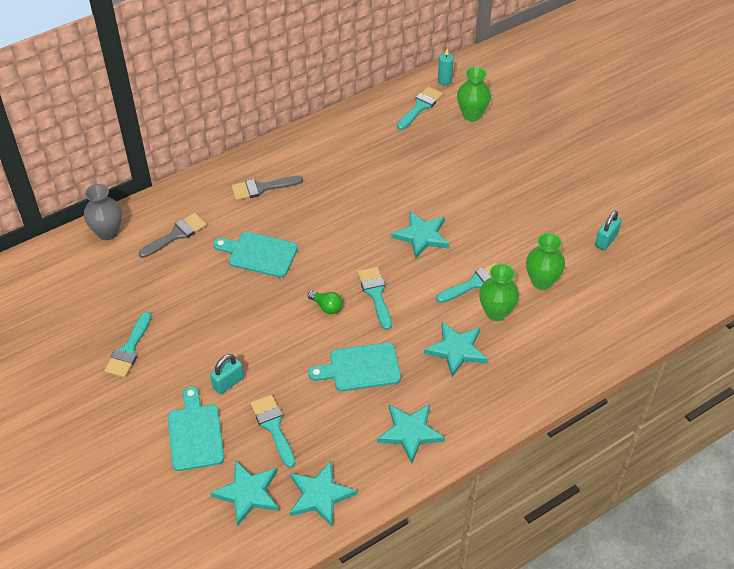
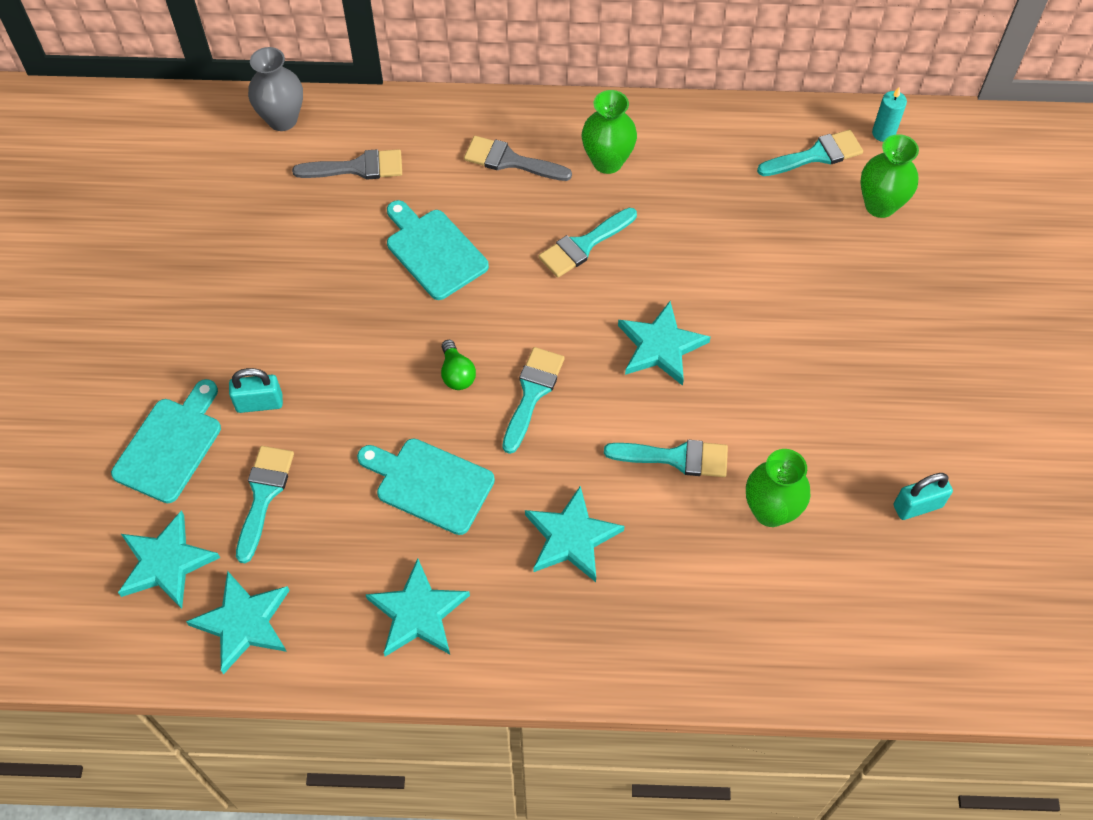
camera: 35 degrees right, 10 degrees up
turquoise brush [104,312,152,378] -> turquoise brush moved to [538,208,637,278]
green vase [479,264,519,321] -> green vase moved to [582,90,637,174]

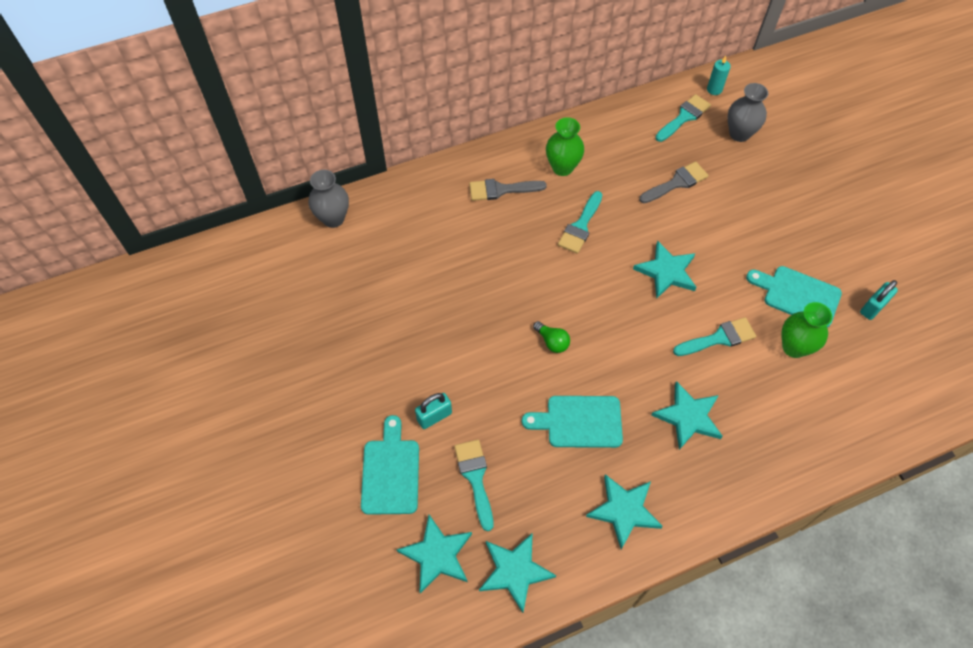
camera: 25 degrees left, 0 degrees up
grey brush [292,149,402,180] -> grey brush moved to [639,162,709,203]
turquoise cutting board [387,200,489,300] -> turquoise cutting board moved to [746,266,842,328]
turquoise brush [502,347,564,454] -> none
green vase [860,134,919,218] -> grey vase [727,83,768,142]

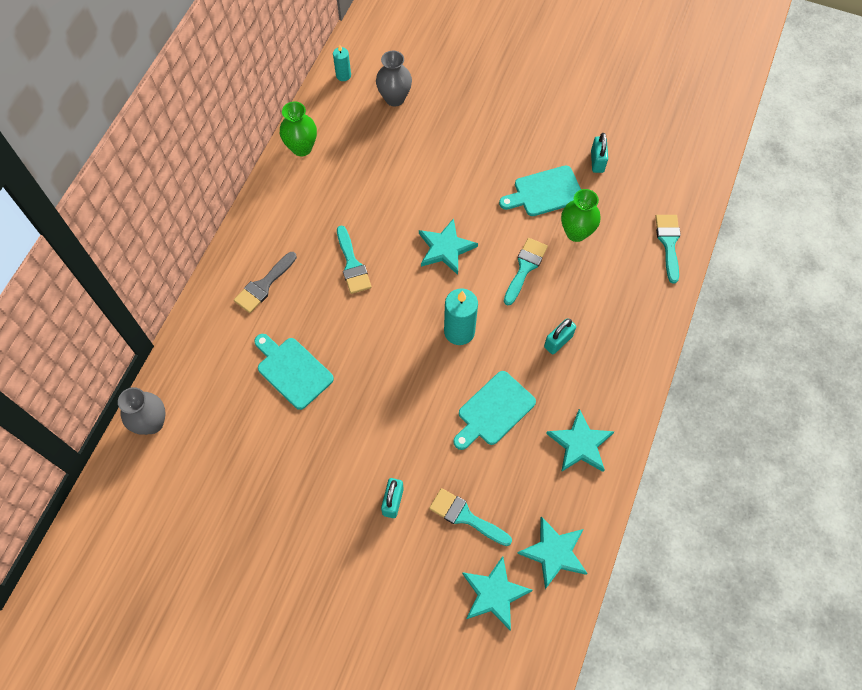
camera: 45 degrees left, 5 degrees up
turquoise cutting board [361,415,419,515] -> turquoise cutting board moved to [254,334,334,410]
green light bulb [533,321,570,353] -> none
green vase [546,117,584,176] -> green vase moved to [280,101,317,156]
grey brush [639,162,709,203] -> none
turquoise star [651,381,723,450] -> turquoise padlock [544,318,576,354]
turquoise brush [655,94,711,142] -> turquoise brush moved to [655,215,681,283]
none -> turquoise candle [444,288,478,345]

